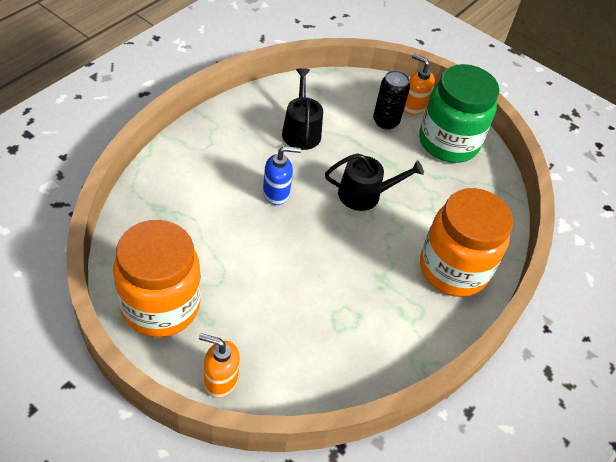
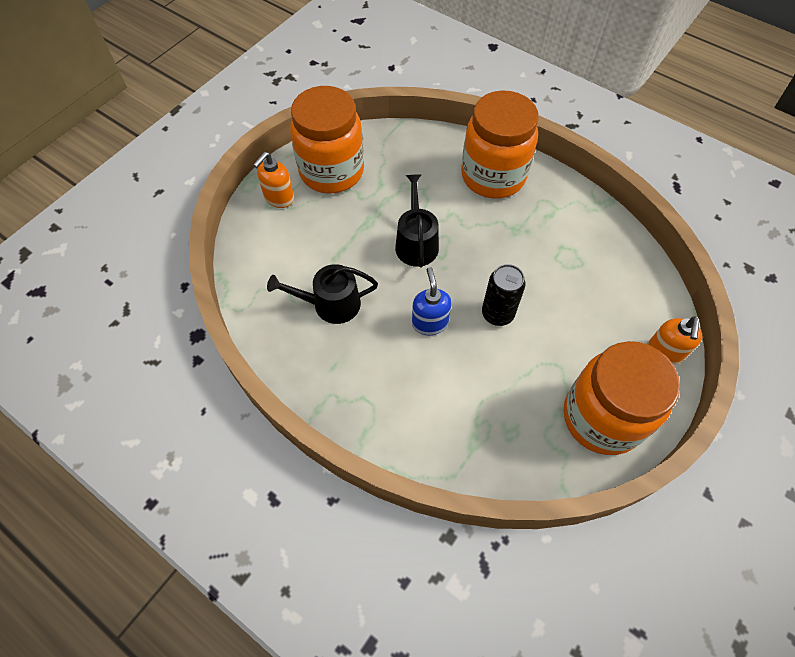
camera: 85 degrees left, 10 degrees up
black can [373,70,410,130] -> black can moved to [482,264,526,326]
green jar [419,64,499,163] -> orange jar [290,86,364,194]

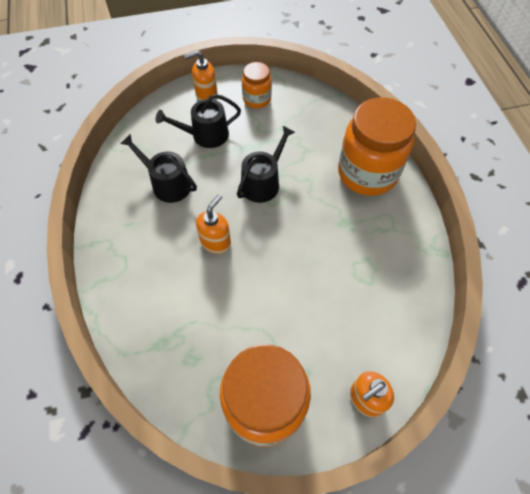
camera: 40 degrees right, 0 degrees up
orange jar [290,86,364,194] -> orange jar [242,62,272,108], size x0.52
blue soap dispenser [412,267,452,335] -> orange soap dispenser [196,194,231,254]
black can [482,264,526,326] -> none
none -> black watering can [156,94,241,148]

